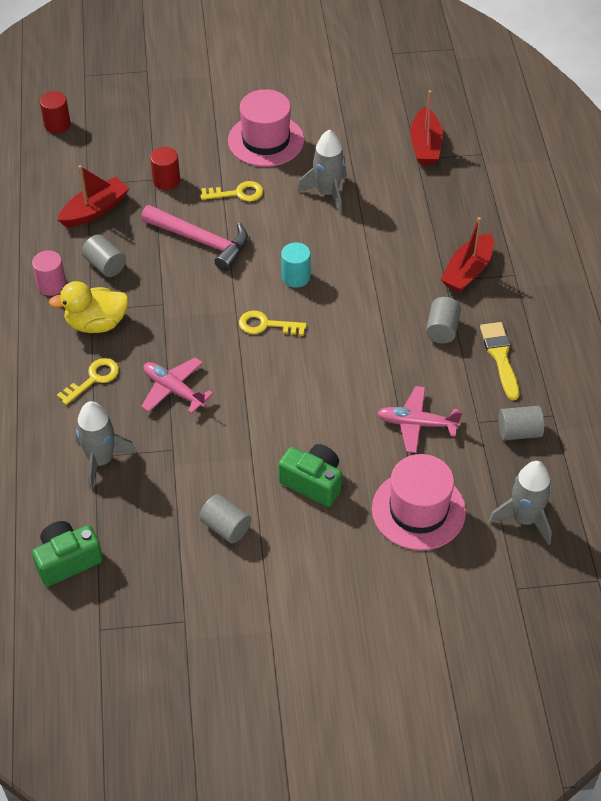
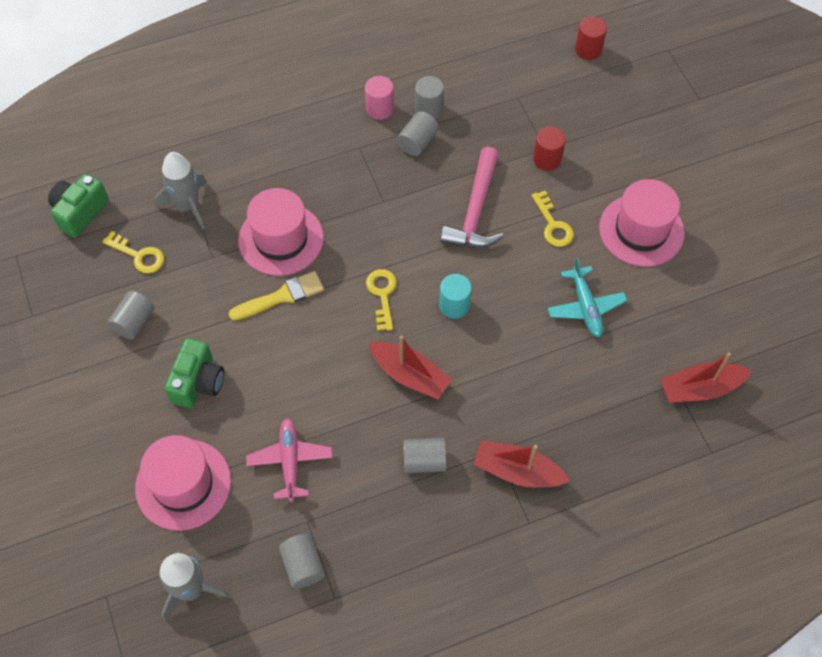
camera: 75 degrees right, 10 degrees up
green camera [32,521,103,586] -> green camera turned 105 degrees counterclockwise [48,174,109,238]
yellow duck [49,281,129,333] -> none
yellow key [57,358,119,405] -> yellow key moved to [102,231,164,273]
red boat [58,165,130,227] -> red boat moved to [369,335,452,399]
pink plane [141,357,213,414] -> pink hat [238,188,324,276]
grey rocket [298,130,347,214] -> turquoise plane [547,258,627,337]
yellow brush [480,322,519,400] -> yellow brush moved to [229,271,324,320]
none -> grey cylinder [415,76,444,119]

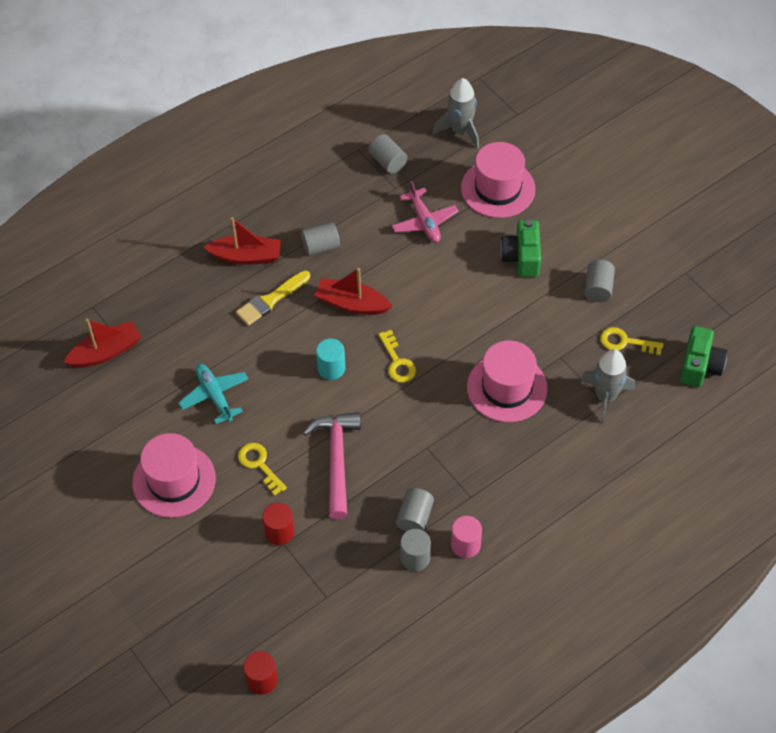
camera: 165 degrees right, 5 degrees down
yellow brush [229,271,324,320] -> yellow brush moved to [236,270,310,326]

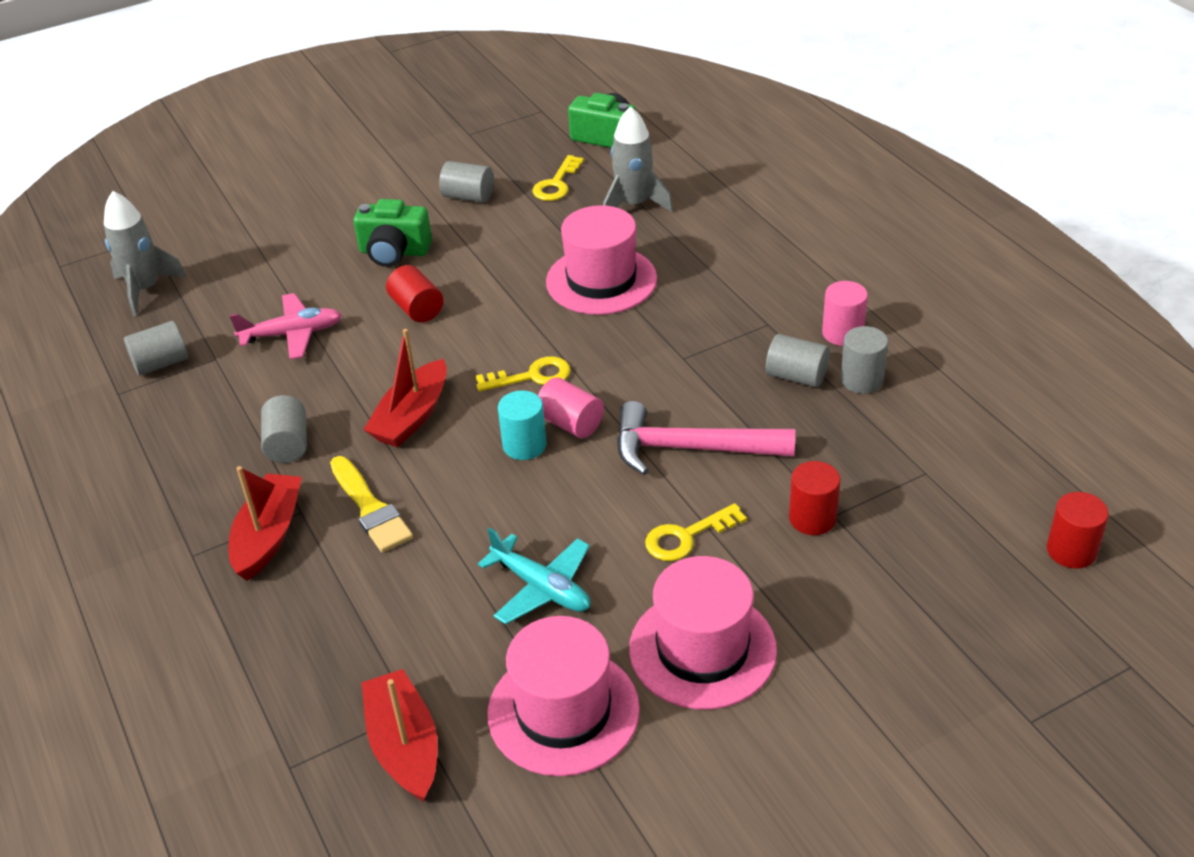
camera: 80 degrees left, 15 degrees down
turquoise plane [178,364,248,424] -> turquoise plane turned 120 degrees counterclockwise [478,527,590,624]
pink hat [461,142,536,218] -> pink hat moved to [487,616,640,776]
none -> red cylinder [386,265,443,322]
none -> pink cylinder [538,377,604,438]

